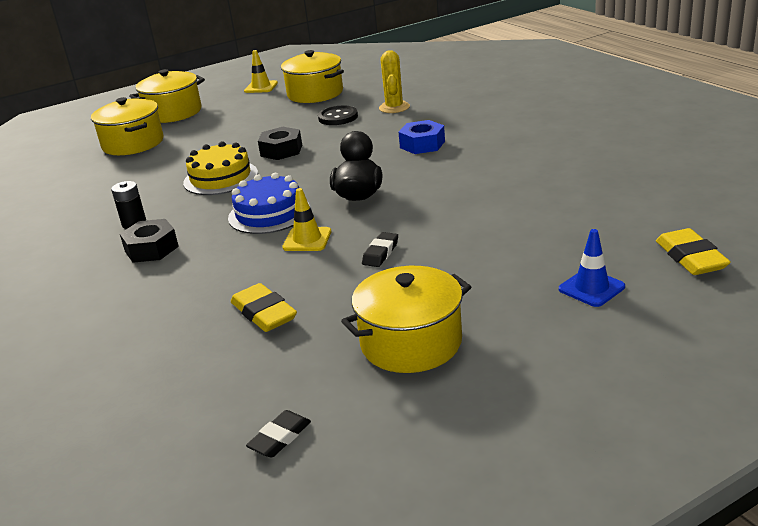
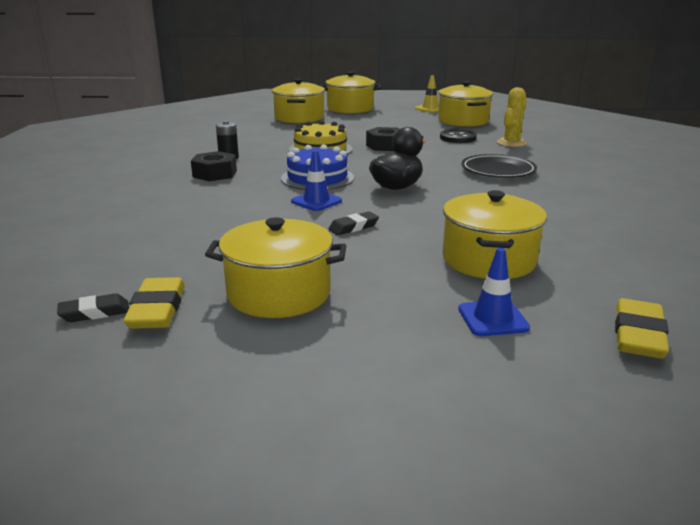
camera: 30 degrees right, 5 degrees down
yellow eraser [231,283,297,332] -> yellow eraser moved to [123,277,185,329]
yellow traffic cone [282,188,331,251] -> blue traffic cone [291,150,342,211]
blue nut [398,120,445,154] -> black plate [461,154,537,178]
none -> yellow pot [443,190,547,279]

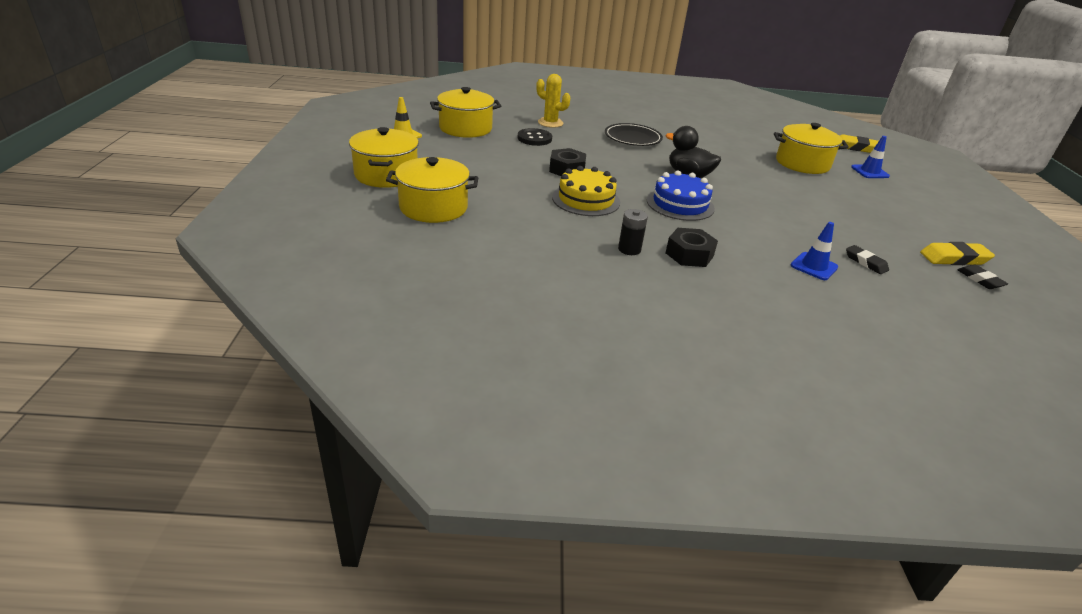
camera: 95 degrees left, 10 degrees up
yellow pot [205,217,346,318] -> none
blue traffic cone [291,150,342,211] -> blue traffic cone moved to [791,222,838,280]
black eraser [329,212,379,235] -> black eraser moved to [846,245,889,274]

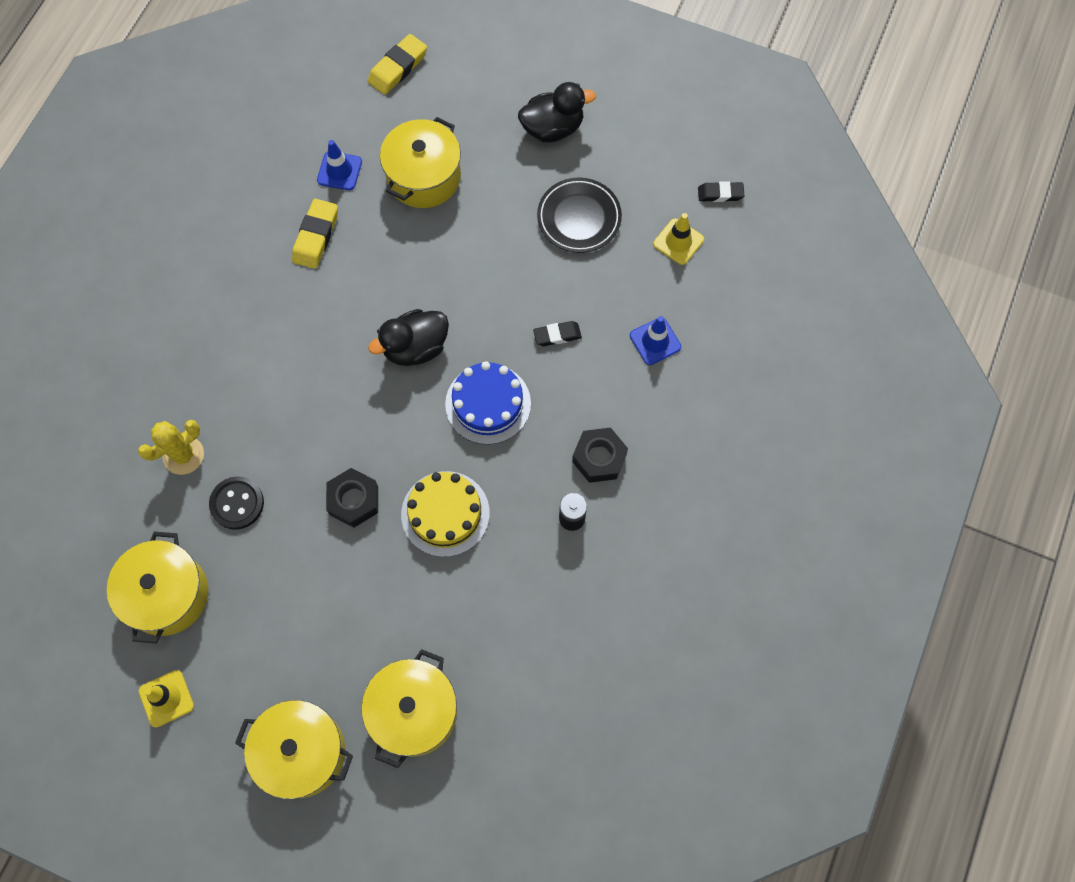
camera: 65 degrees left, 35 degrees up
black plate [605,123,663,146] -> black plate moved to [537,177,622,253]
black eraser [846,245,889,274] -> black eraser moved to [533,321,582,346]
blue traffic cone [851,136,890,178] -> blue traffic cone moved to [317,140,362,190]
yellow eraser [920,242,995,265] -> yellow eraser moved to [292,199,338,269]
none -> black duck [518,82,596,142]
none -> yellow traffic cone [653,213,704,265]

